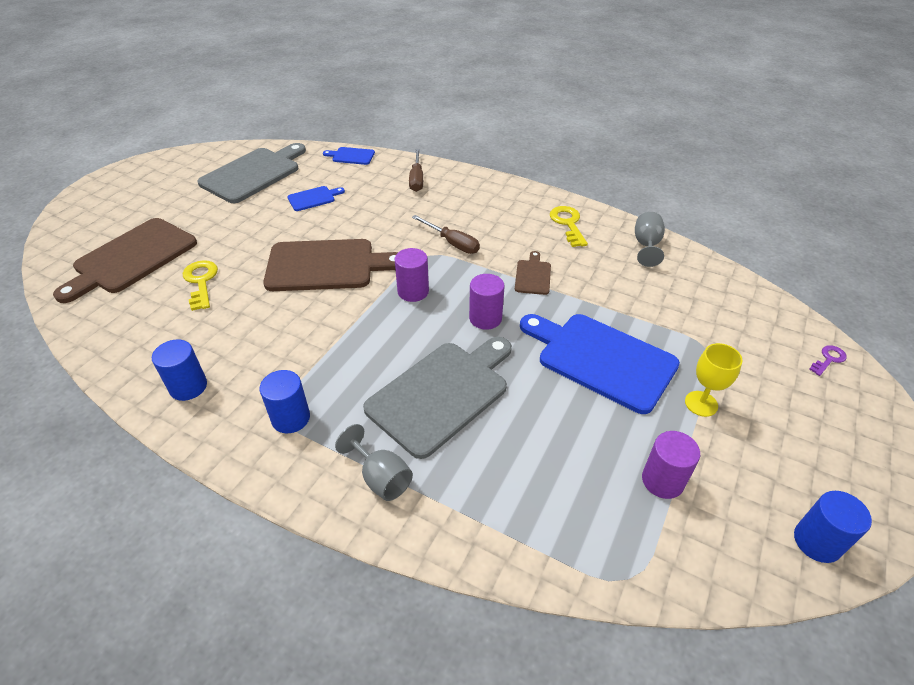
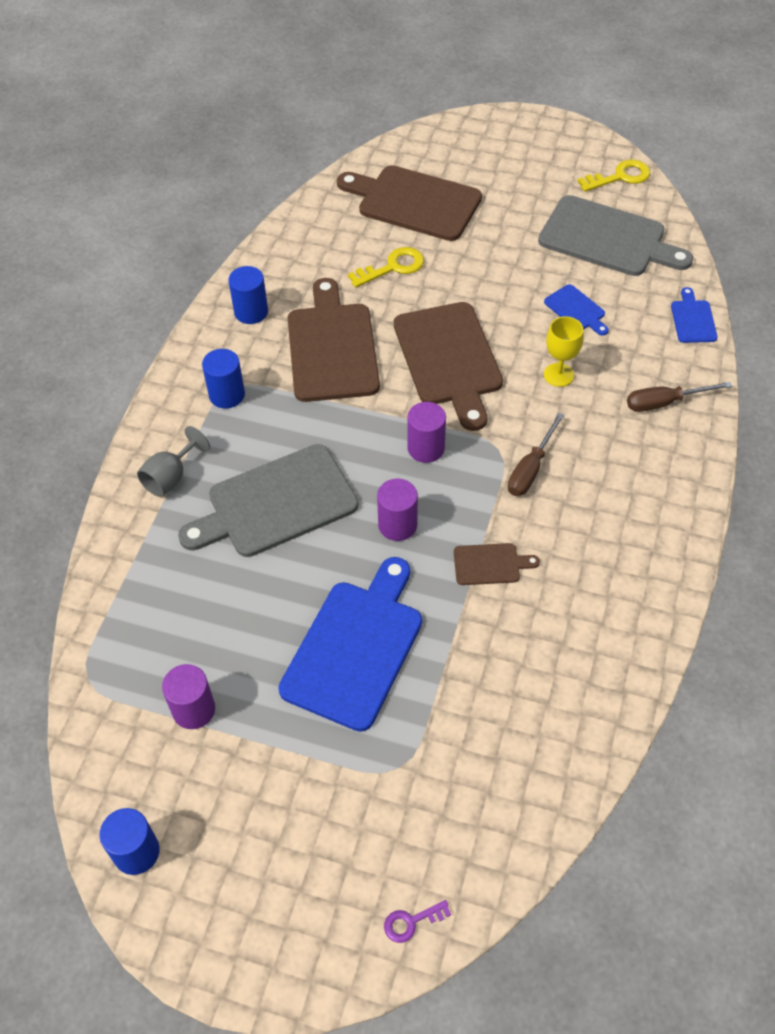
camera: 80 degrees right, 10 degrees up
grey cutting board [363,337,512,459] -> grey cutting board turned 120 degrees clockwise [178,444,359,557]
yellow key [550,206,588,247] -> yellow key moved to [577,159,650,192]
grey goblet [635,212,665,267] -> none
yellow goblet [685,343,743,417] -> yellow goblet moved to [544,316,584,387]
purple key [809,345,847,376] -> purple key turned 120 degrees clockwise [384,900,451,943]
none -> brown cutting board [288,278,380,402]

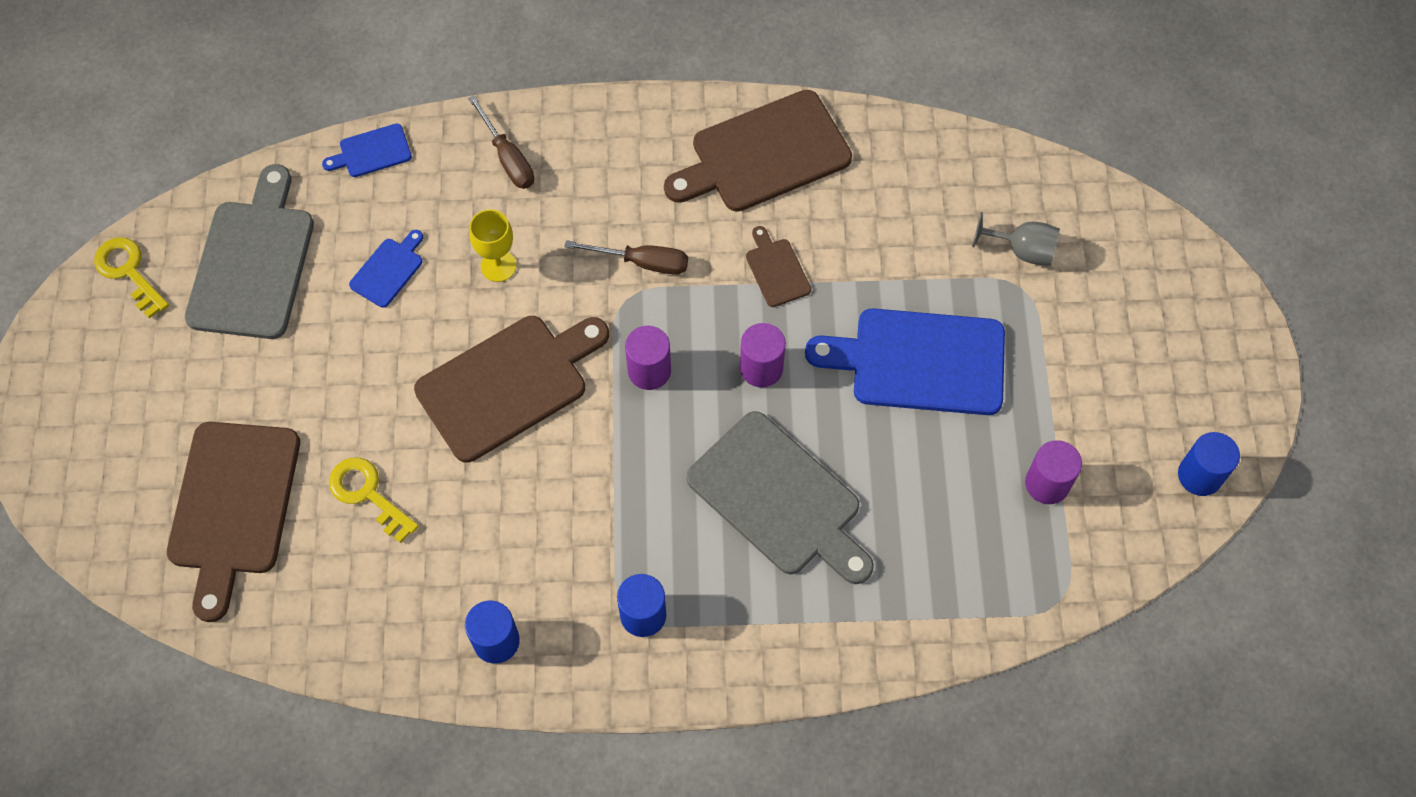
camera: 110 degrees left, 10 degrees up
grey goblet [137,426,210,497] -> grey goblet moved to [973,212,1060,266]
brown cutting board [288,278,380,402] -> brown cutting board moved to [664,90,852,212]
purple key [384,900,451,943] -> none

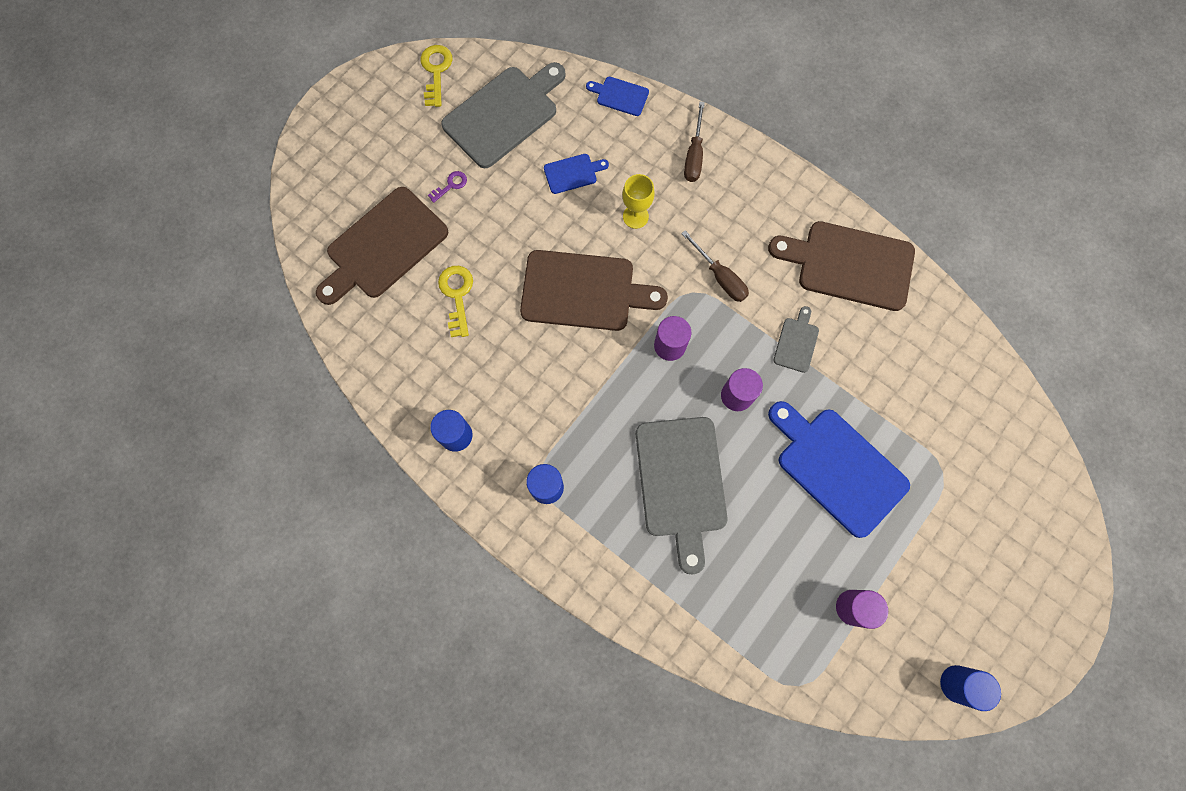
camera: 40 degrees right, 10 degrees up
brown cutting board [746,226,811,307] -> grey cutting board [774,306,819,373]
grey goblet [973,212,1060,266] -> none
none -> purple key [428,171,467,203]

